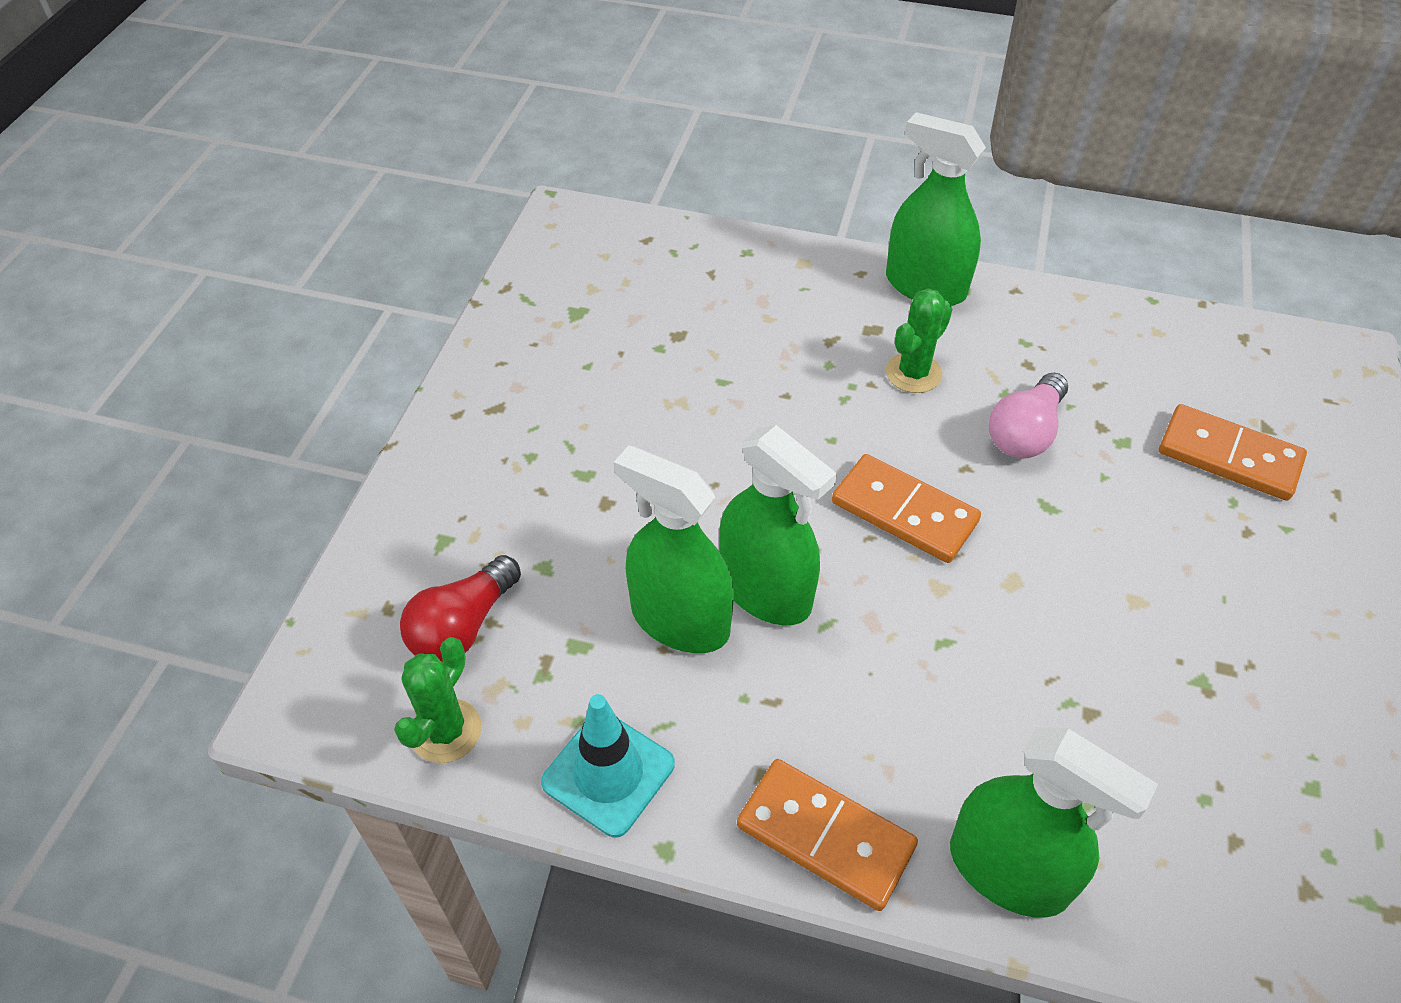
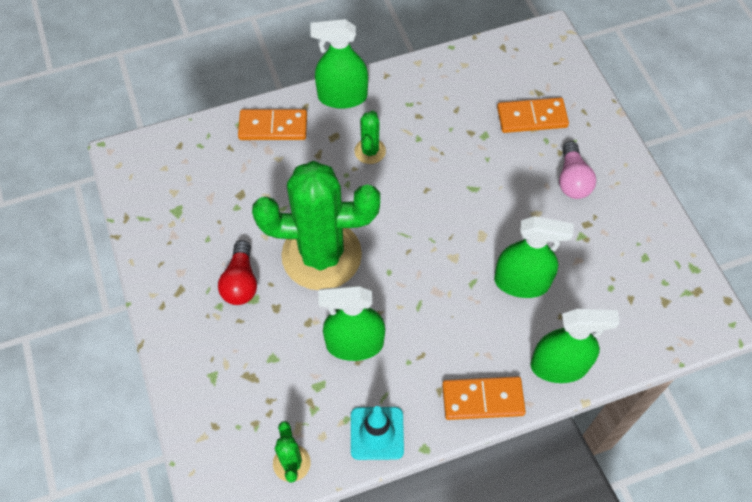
camera: 35 degrees left, 10 degrees up
red light bulb [400,555,521,662] -> red light bulb moved to [218,240,257,305]
green spray bottle [719,425,837,626] -> green spray bottle moved to [494,216,574,298]
orange domino [832,454,981,563] -> orange domino moved to [238,109,307,140]
pink light bulb [989,372,1068,459] -> pink light bulb moved to [559,141,596,199]
none -> green cactus [252,161,380,290]

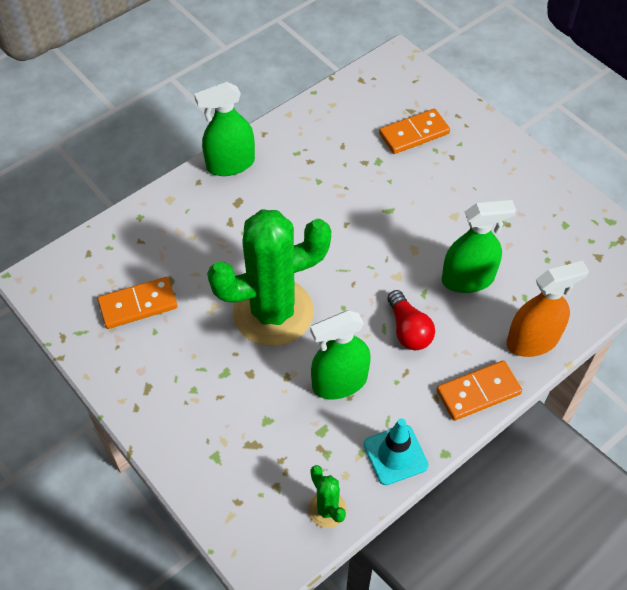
camera: 20 degrees left, 5 degrees down
red light bulb [218,240,257,305] -> red light bulb moved to [387,290,435,350]
orange domino [238,109,307,140] -> orange domino moved to [97,277,177,329]
green cactus [355,110,386,164] -> none
green spray bottle [530,309,620,383] -> orange spray bottle [506,261,589,357]
pink light bulb [559,141,596,199] -> none

